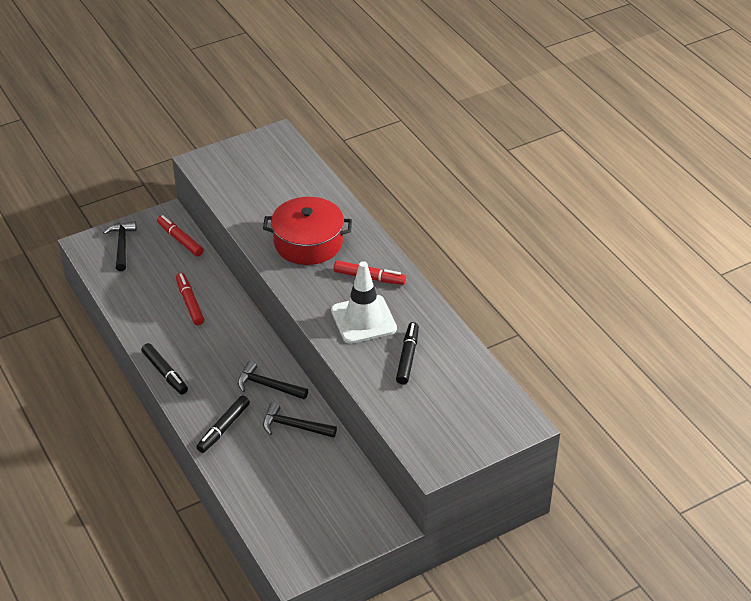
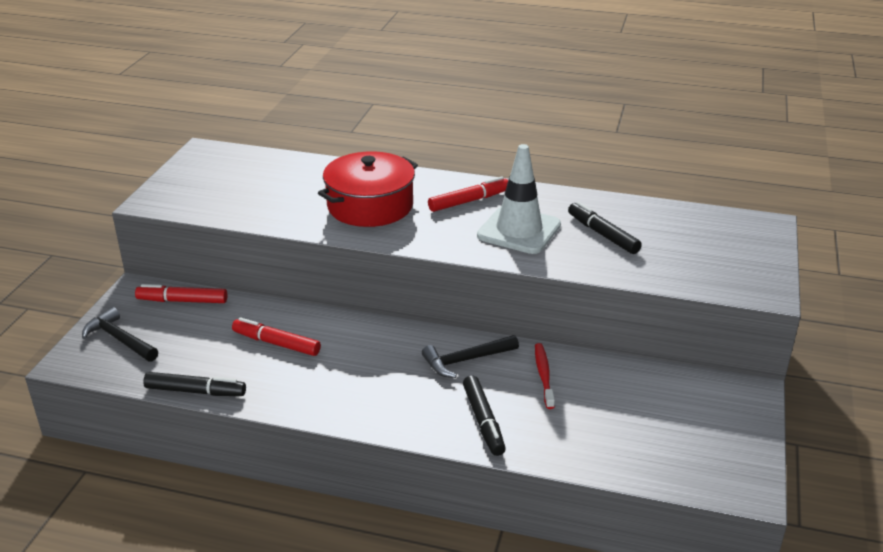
camera: 45 degrees left, 10 degrees down
black marker [141,343,188,394] -> black marker moved to [143,372,246,396]
black hammer [263,402,337,438] -> red toothbrush [535,343,555,409]

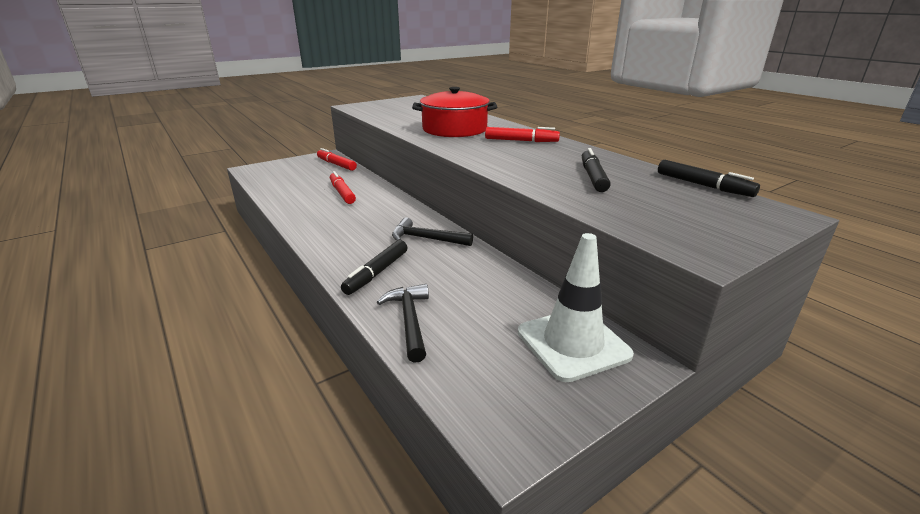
camera: 40 degrees right, 5 degrees down
black hammer [82,307,158,362] -> black hammer moved to [377,284,429,363]
black marker [143,372,246,396] -> black marker moved to [658,160,760,197]
white traffic cone [477,144,561,254] -> white traffic cone moved to [518,233,634,382]
red toothbrush [535,343,555,409] -> none

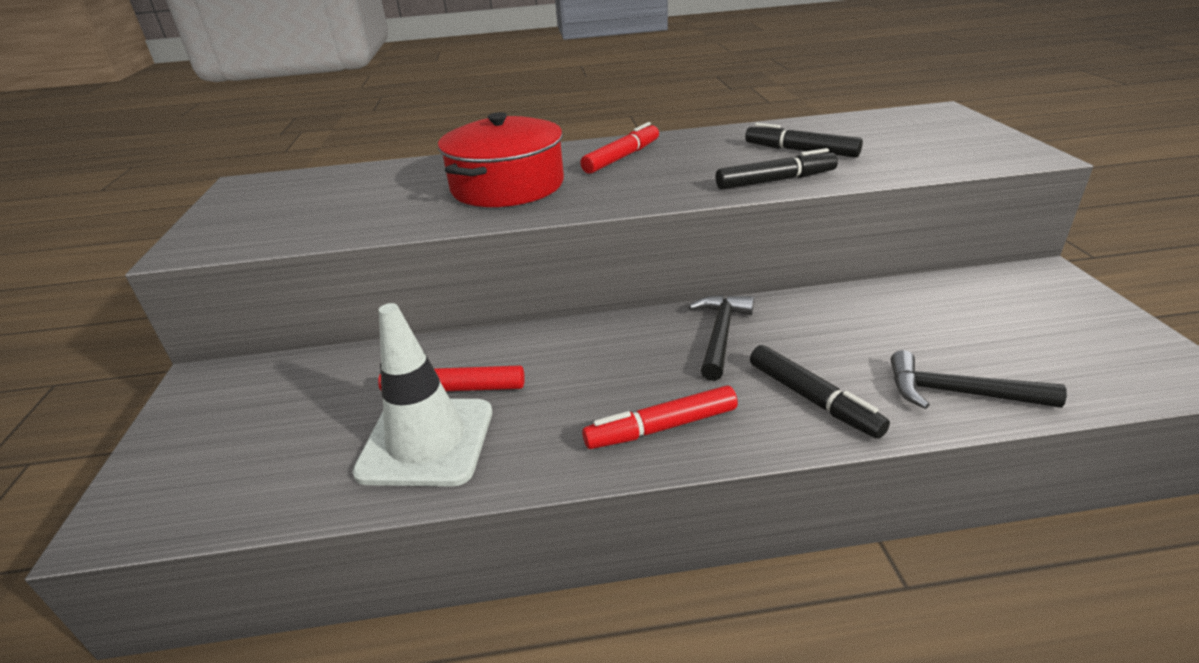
camera: 60 degrees left, 5 degrees up
red marker [317,148,357,171] -> red marker moved to [582,385,738,449]
black hammer [392,217,473,246] -> black hammer turned 150 degrees clockwise [688,294,754,381]
white traffic cone [518,233,634,382] -> white traffic cone moved to [353,303,492,486]
black marker [658,160,760,197] -> black marker moved to [716,148,838,190]

